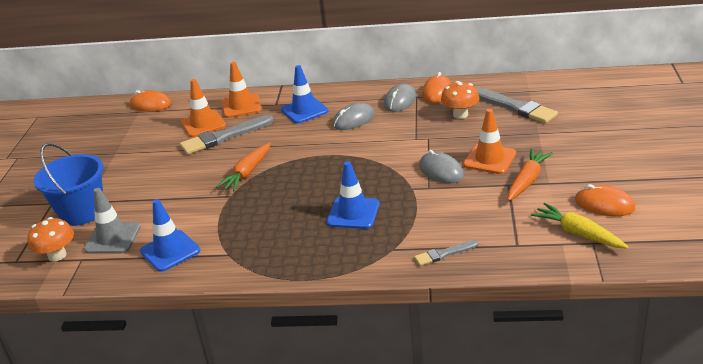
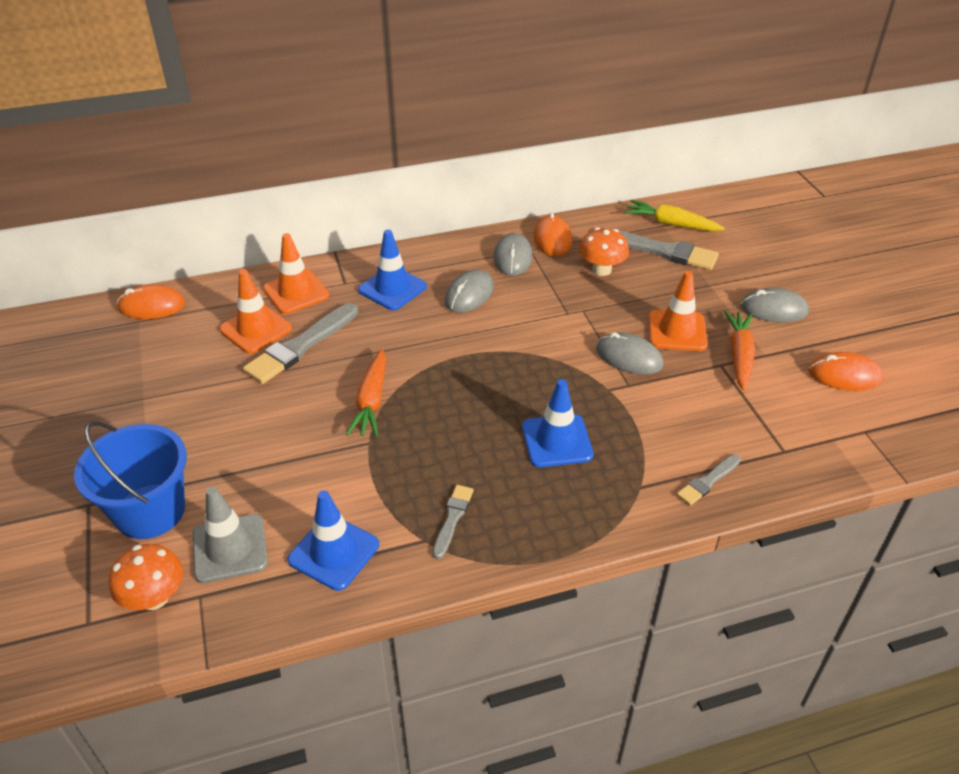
camera: 25 degrees left, 10 degrees up
yellow carrot [531,203,628,249] -> yellow carrot moved to [625,200,725,231]
none -> grey brush [432,485,474,559]
none -> grey mouse [741,288,809,322]

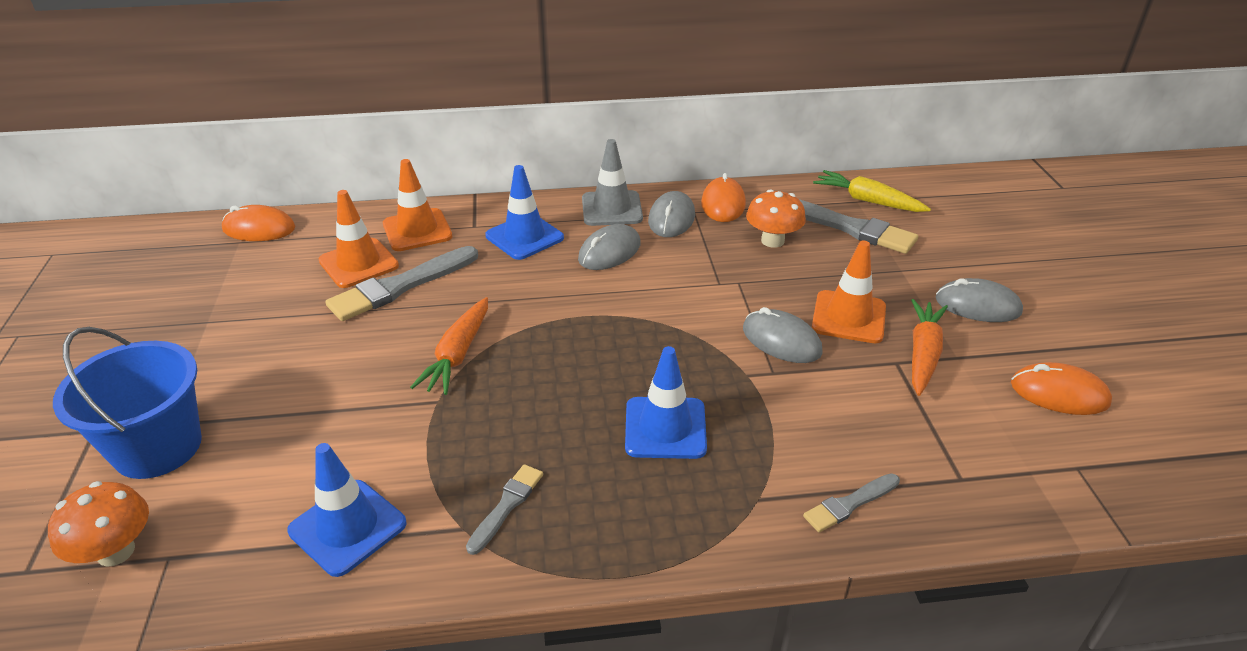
camera: 10 degrees right, 5 degrees down
grey traffic cone [192,487,268,583] -> grey traffic cone moved to [582,139,643,226]

